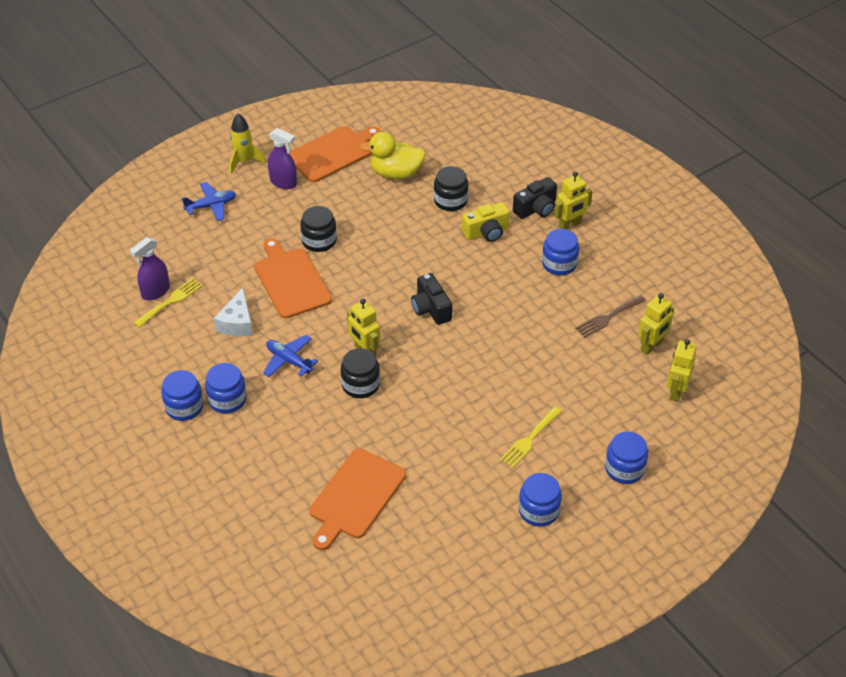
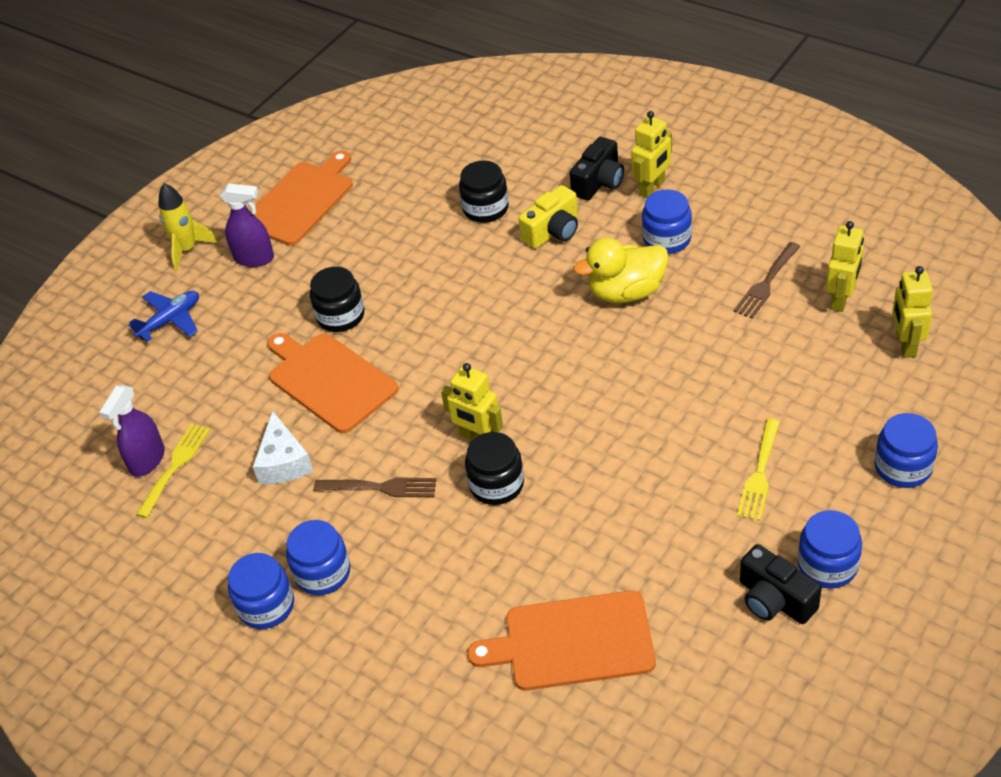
camera: 15 degrees left, 0 degrees up
blue plane [263,335,318,377] -> brown fork [314,477,437,497]
orange cutting board [310,448,406,550] -> orange cutting board turned 75 degrees clockwise [467,591,656,691]
yellow duck [359,132,426,179] -> yellow duck moved to [573,238,669,303]
black camera [411,273,452,325] -> black camera moved to [740,544,822,624]

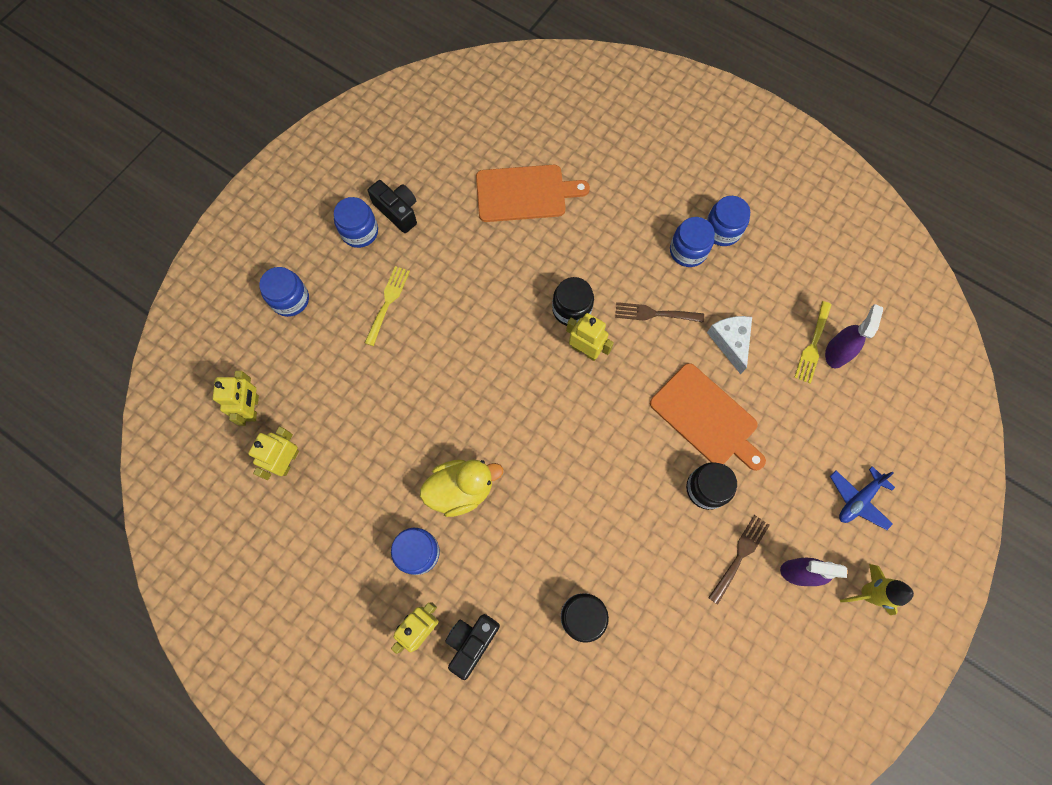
camera: 175 degrees right, 25 degrees up
orange cutting board [250,150,353,246] -> none
yellow camera [519,185,578,249] -> none
brown fork [734,242,800,319] -> brown fork moved to [708,515,770,605]

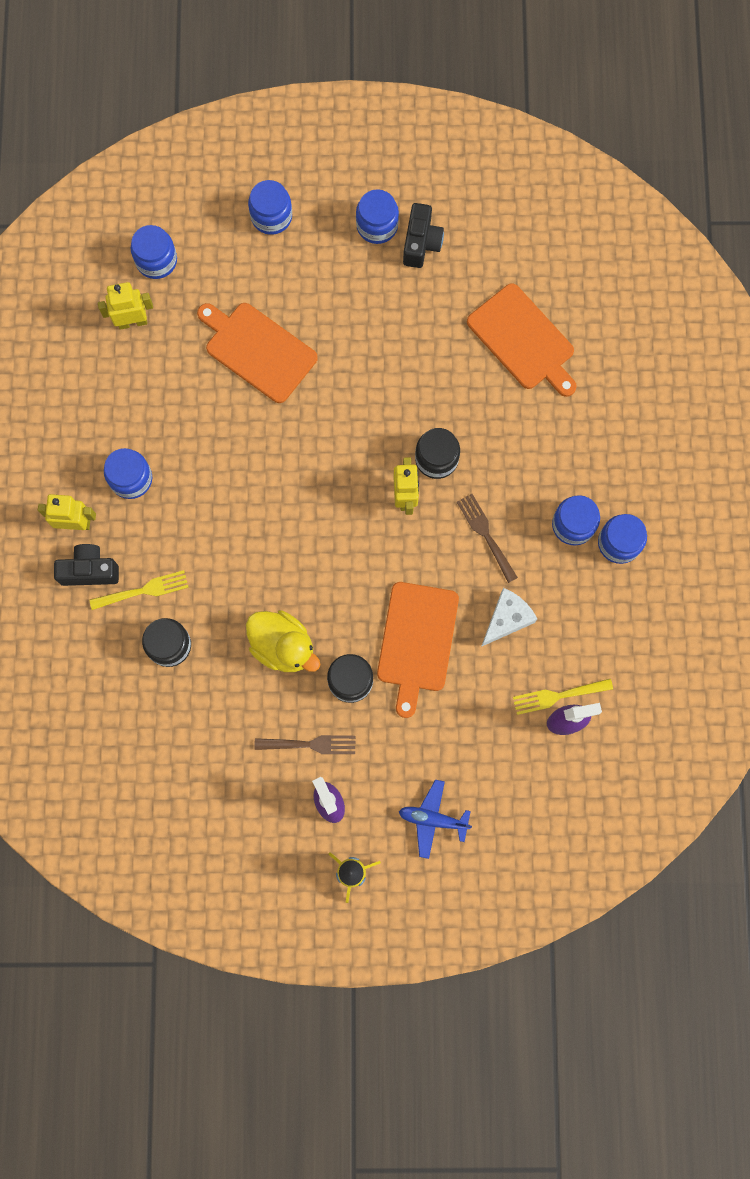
camera: 55 degrees right, 5 degrees up
yellow robot [213,371,259,426] -> blue jar [131,225,177,279]
yellow fork [365,266,410,346] -> yellow fork moved to [89,570,189,610]
yellow duck [420,460,503,517] -> yellow duck moved to [246,610,321,672]
none -> orange cutting board [197,303,318,403]

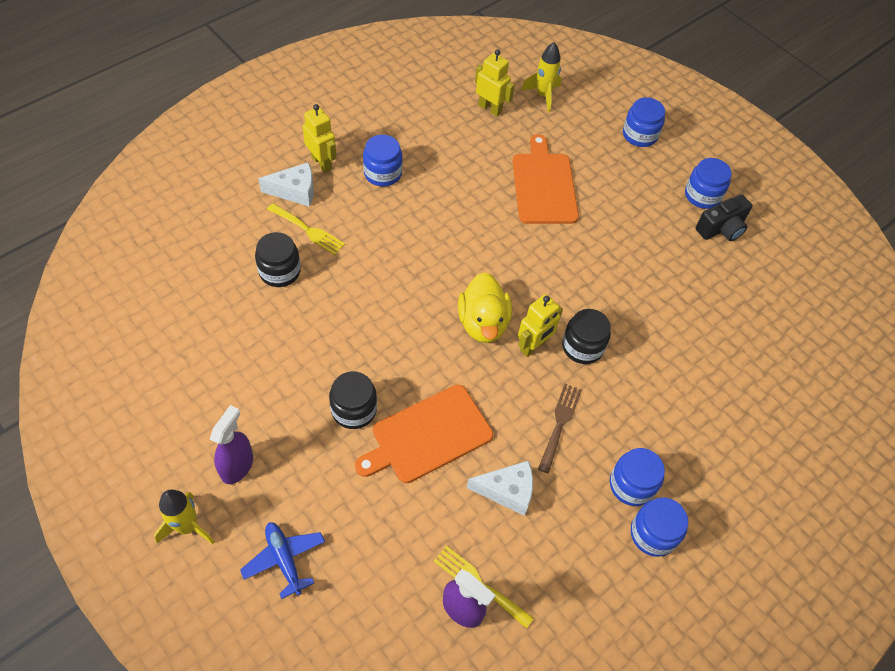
camera: 45 degrees right, 20 degrees down
black camera [54,544,119,586] -> white cheese [258,162,314,207]
blue jar [131,225,177,279] -> yellow rocket [521,42,561,113]
yellow duck [246,610,321,672] -> yellow duck moved to [458,272,512,343]
brown fork [254,735,355,754] -> none
orange cutting board [467,283,577,397] -> none

